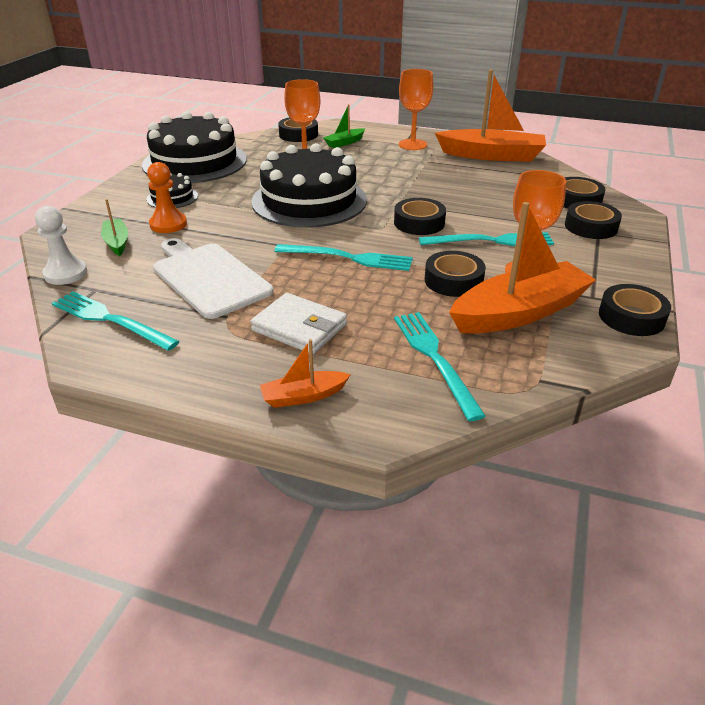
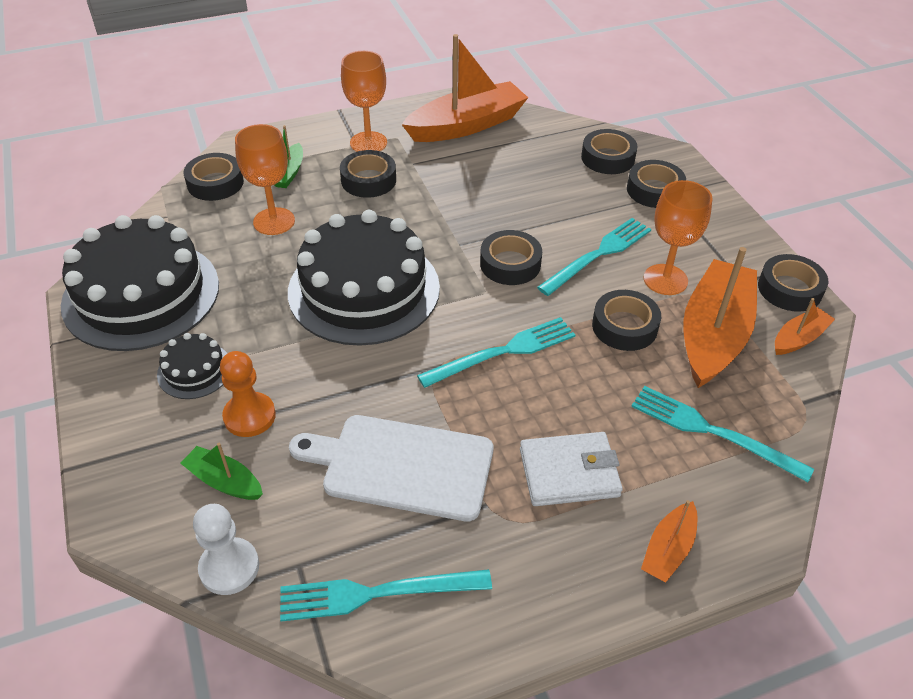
camera: 40 degrees left, 10 degrees up
none -> black tape [340,150,396,198]
none -> orange boat [775,298,835,355]

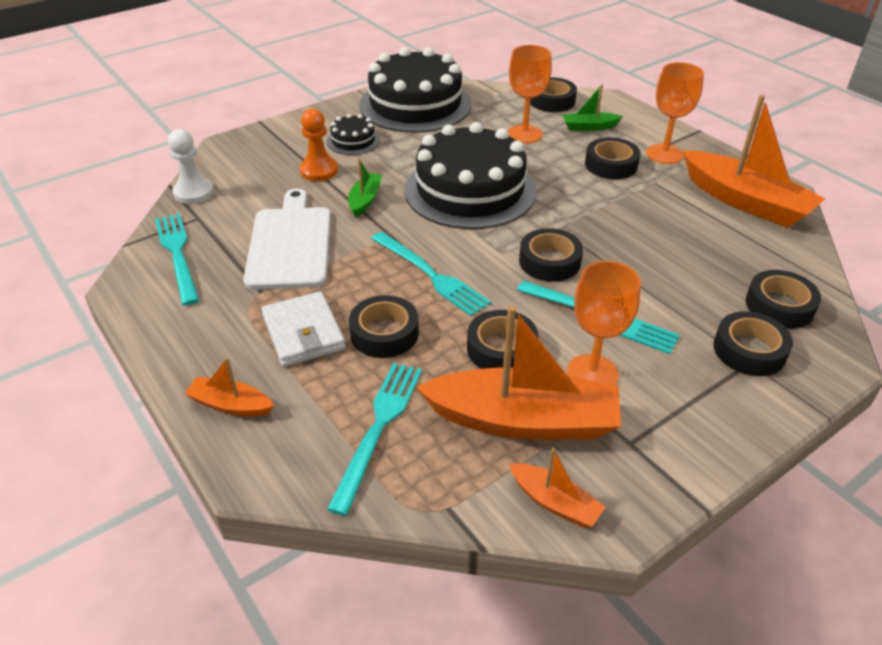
camera: 75 degrees right, 5 degrees down
green boat [180,443,263,500] -> green boat moved to [348,158,382,217]
black tape [758,254,829,312] -> black tape moved to [349,295,419,358]

